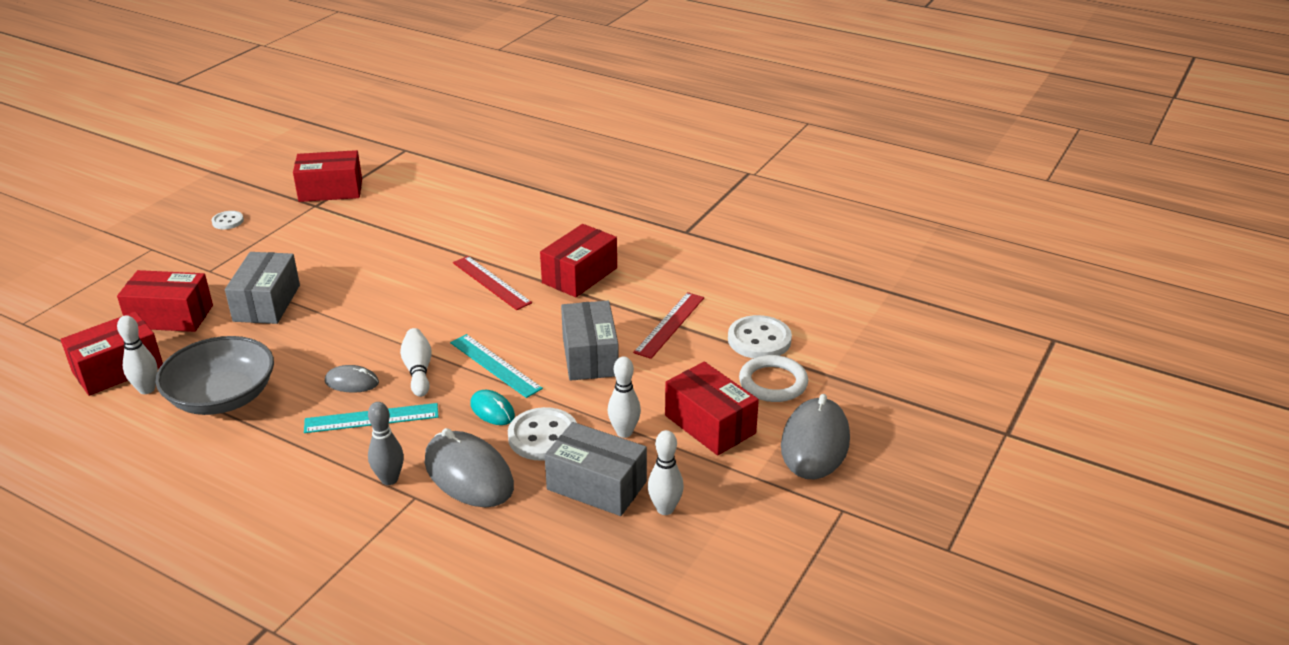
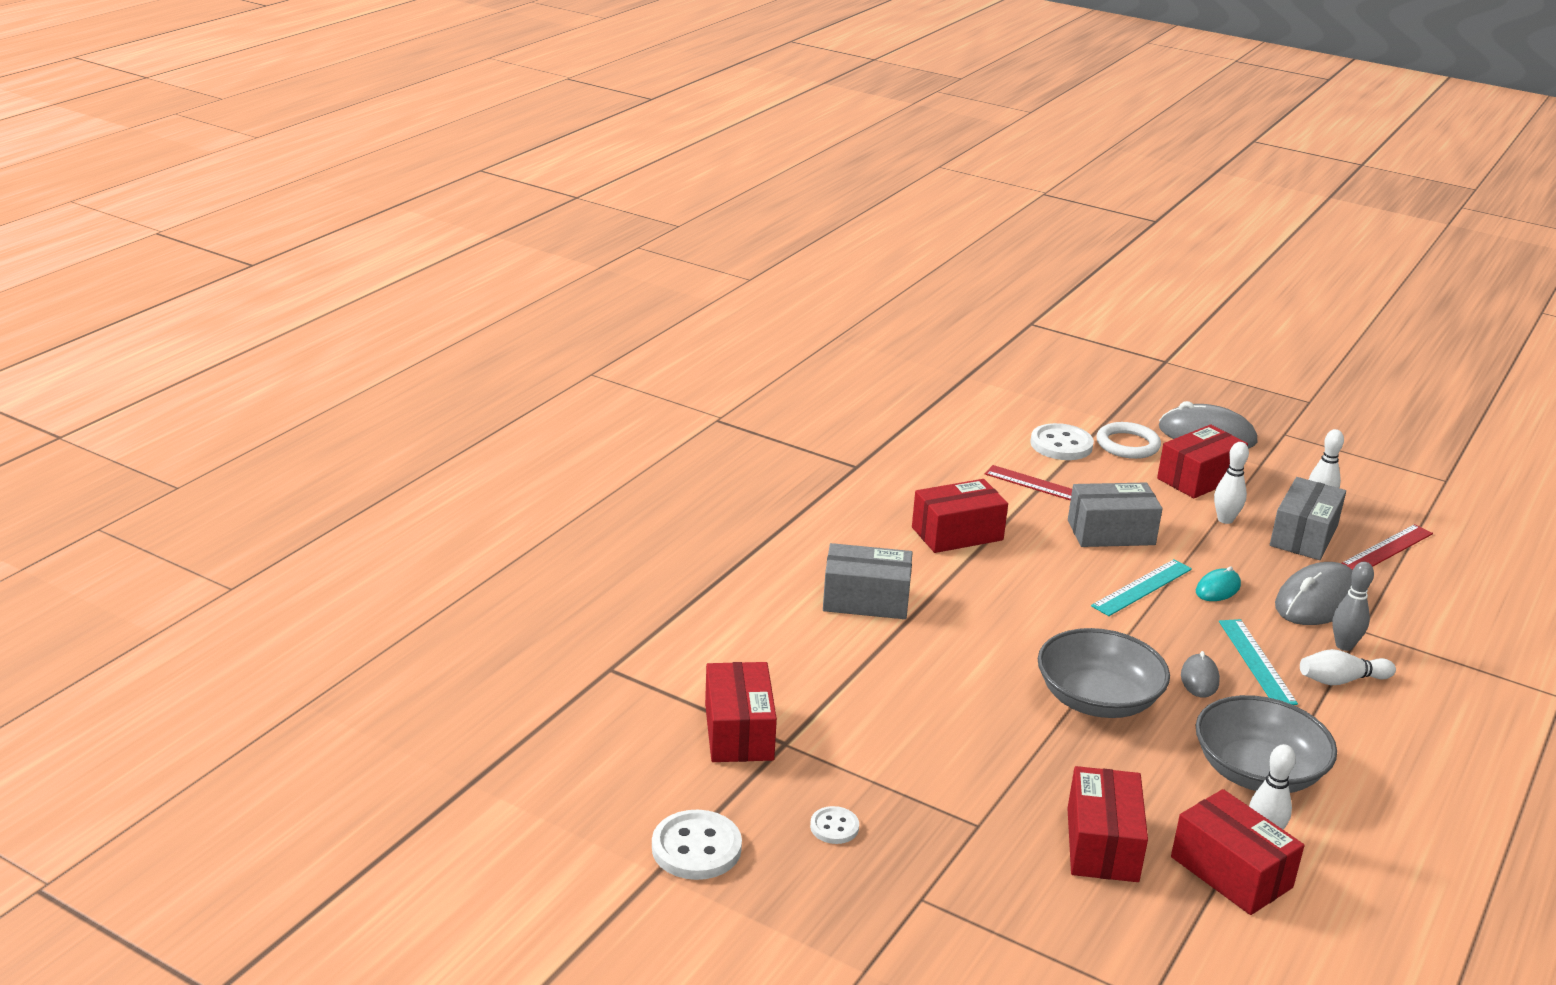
camera: 90 degrees left, 5 degrees down
grey box [225,252,300,324] -> grey box moved to [823,543,913,619]
white bowling pin [400,328,432,397] -> white bowling pin moved to [1300,649,1396,685]
red ruler [453,256,532,310] -> red ruler moved to [1341,524,1433,570]
white button [508,407,577,461] -> white button moved to [652,810,742,880]
red box [540,224,617,297] -> red box turned 60 degrees counterclockwise [912,479,1008,553]
none -> grey bowl [1038,628,1170,718]

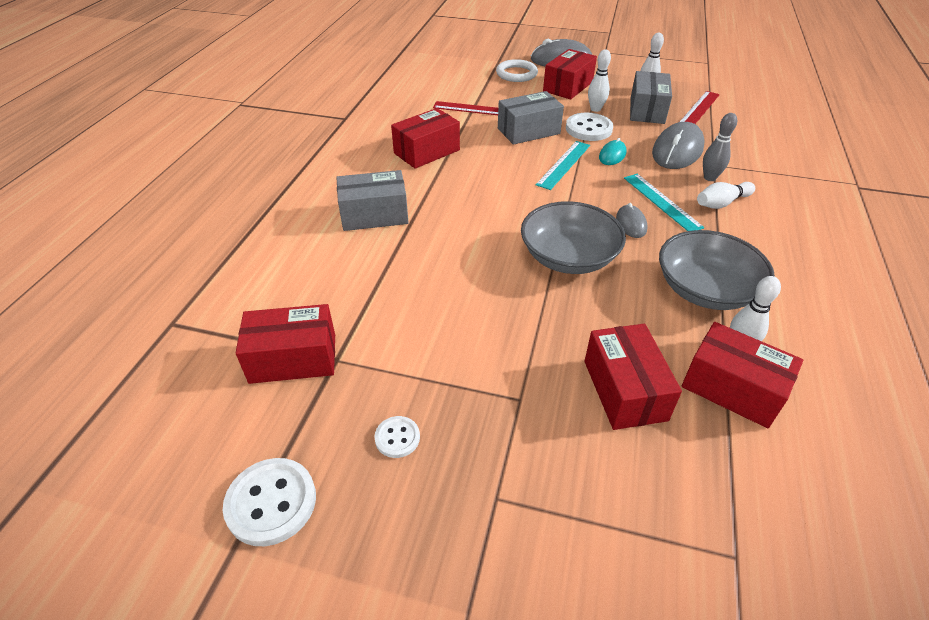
camera: 15 degrees left, 15 degrees up
red box [705,662,777,762] -> red box turned 75 degrees counterclockwise [236,304,335,384]
white button [1030,423,1094,460] -> white button moved to [566,113,613,141]

